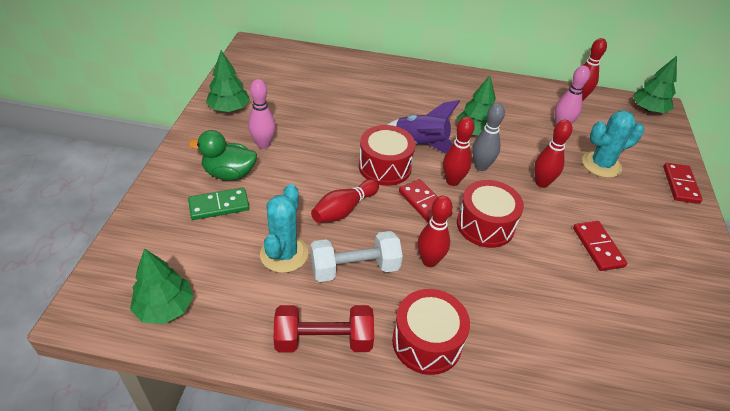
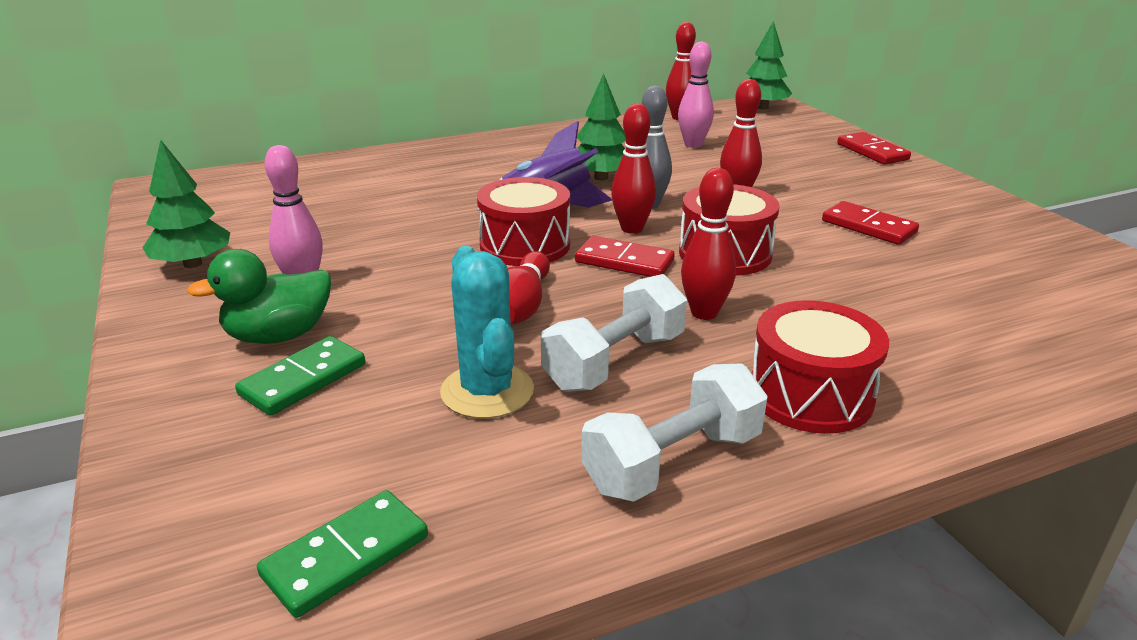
camera: 30 degrees left, 15 degrees down
green tree [130,248,194,324] -> green domino [257,490,428,618]
red dumbbell [273,305,374,353] -> white dumbbell [581,364,768,502]
turquoise cactus [582,110,644,178] -> none

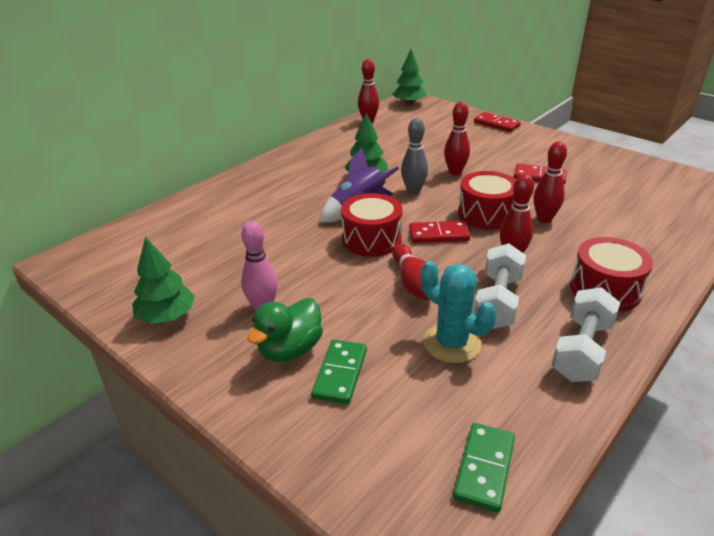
camera: 25 degrees left, 5 degrees up
red bowling pin [611,104,656,234] -> red bowling pin moved to [534,141,567,223]
pink bowling pin [678,41,714,148] -> none

